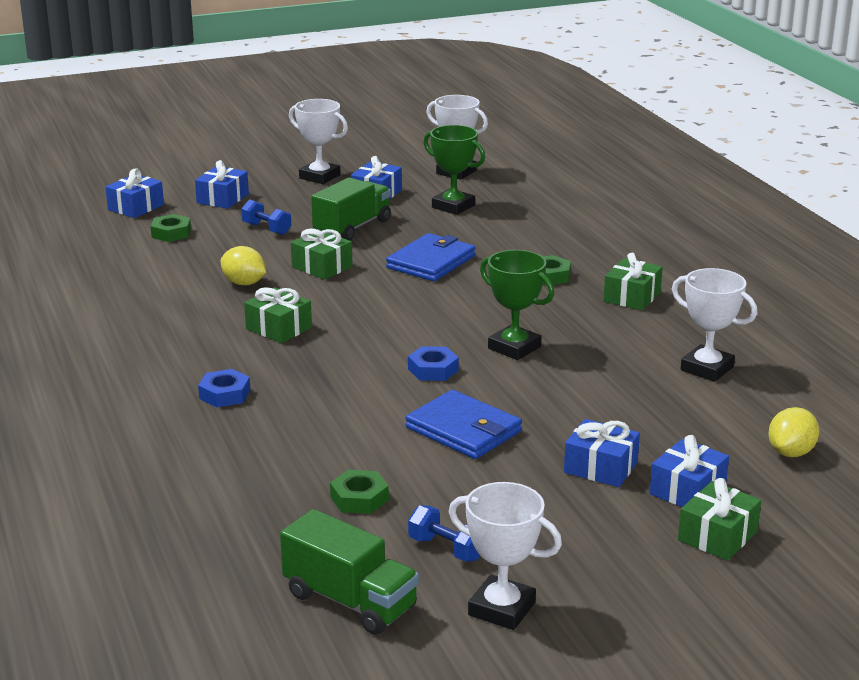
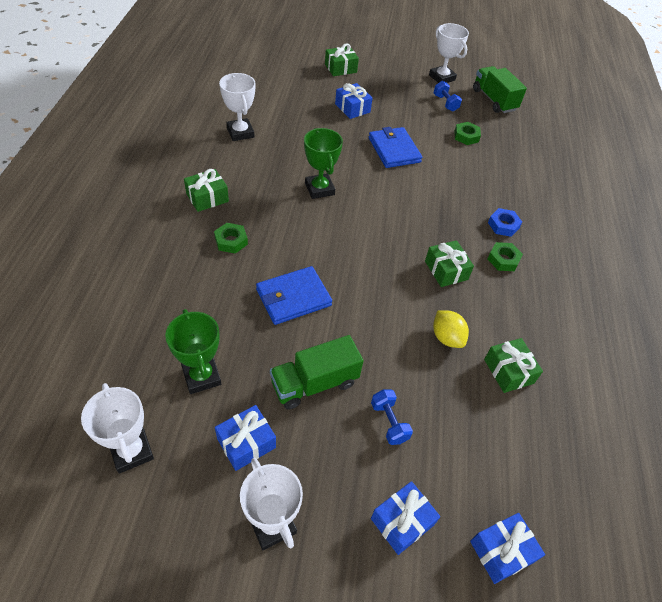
camera: 155 degrees left, 25 degrees up
green nut [151,214,191,242] -> green nut moved to [488,242,523,271]
green gift [291,229,352,280] -> green gift moved to [484,338,543,393]
blue nut [408,346,459,381] -> none
blue gift [650,435,729,507] -> none
yellow lemon [768,407,819,457] -> none

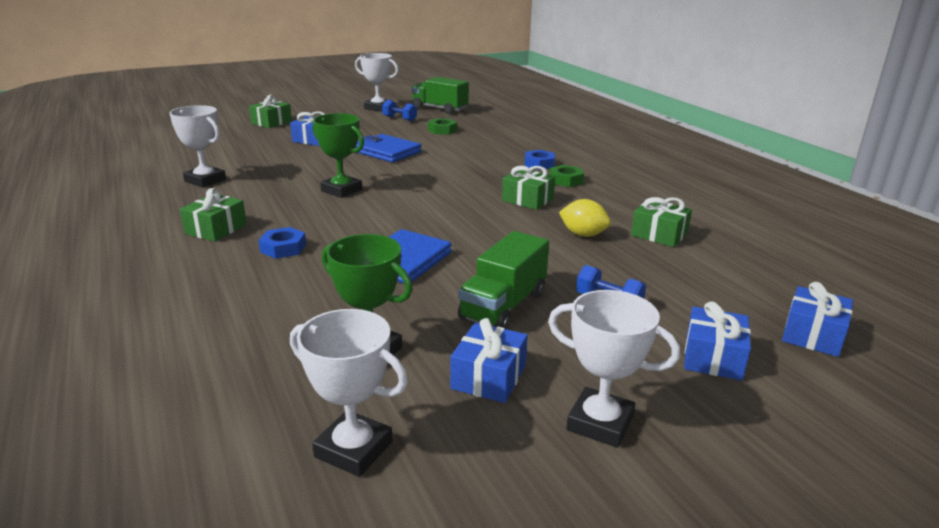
camera: 30 degrees left, 25 degrees down
green nut [214,223,248,254] -> blue nut [259,227,306,259]

